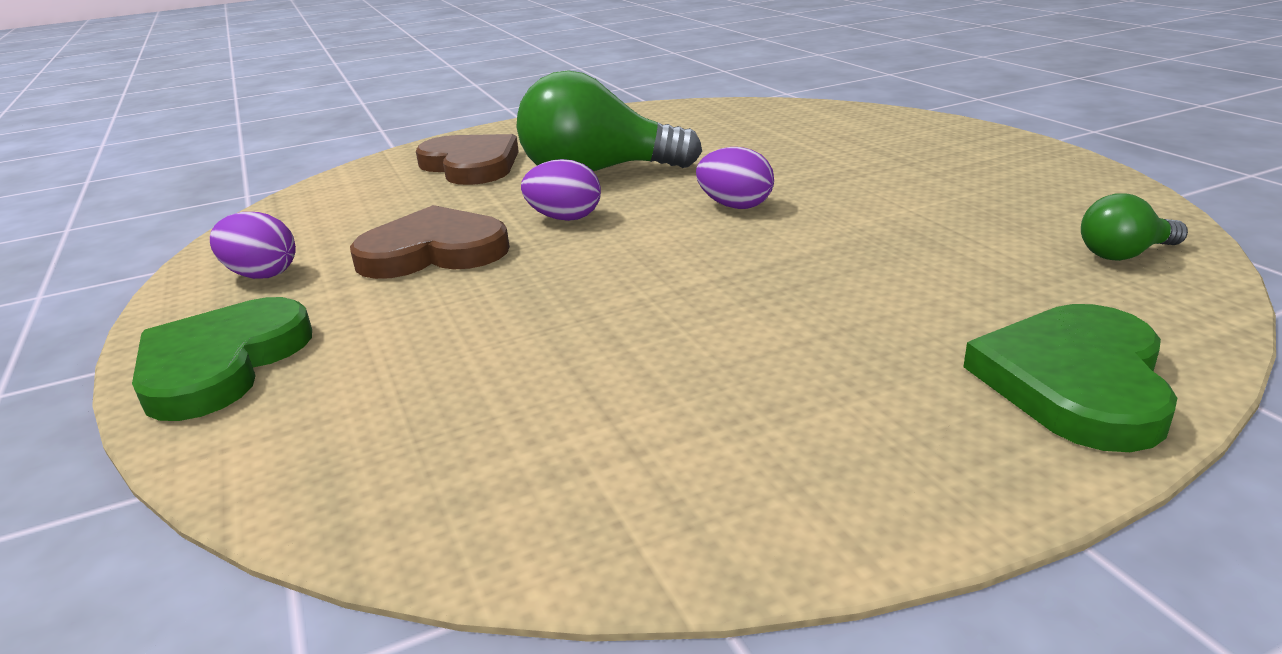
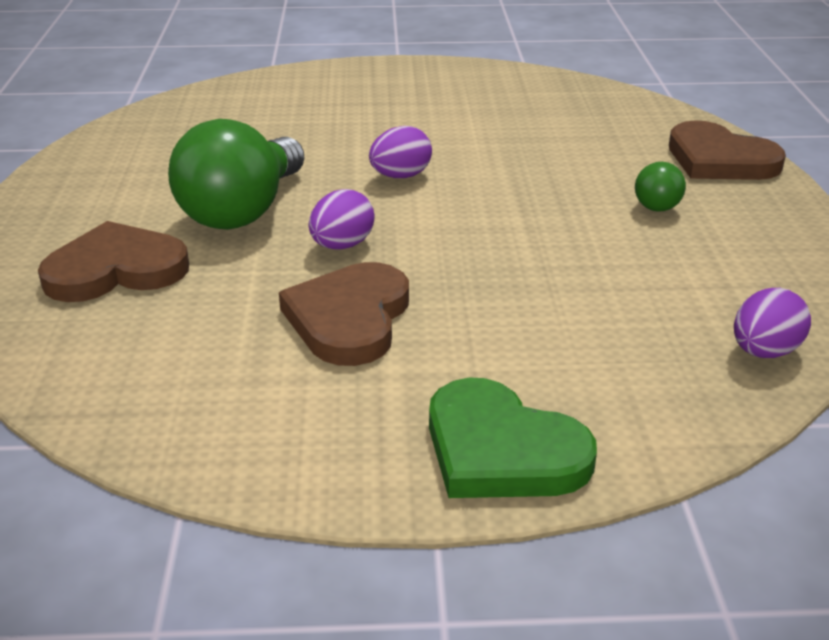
camera: 70 degrees left, 5 degrees up
purple egg [210,212,296,279] -> purple egg moved to [734,288,811,358]
green heart [963,304,1177,452] -> brown heart [669,120,786,180]
green light bulb [1081,193,1188,261] -> green light bulb moved to [635,162,686,212]

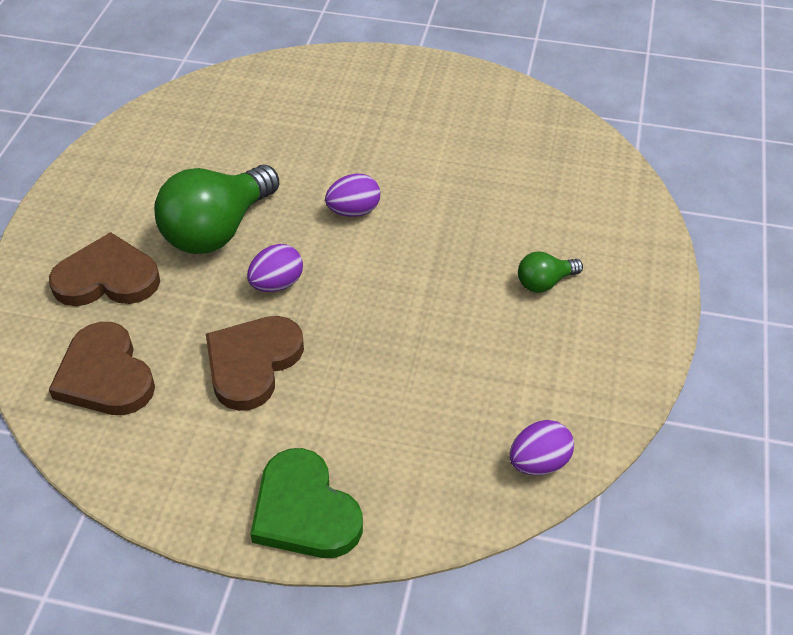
camera: 15 degrees right, 15 degrees up
green light bulb [635,162,686,212] -> green light bulb turned 45 degrees clockwise [518,251,583,293]
brown heart [669,120,786,180] -> brown heart moved to [49,322,155,415]

